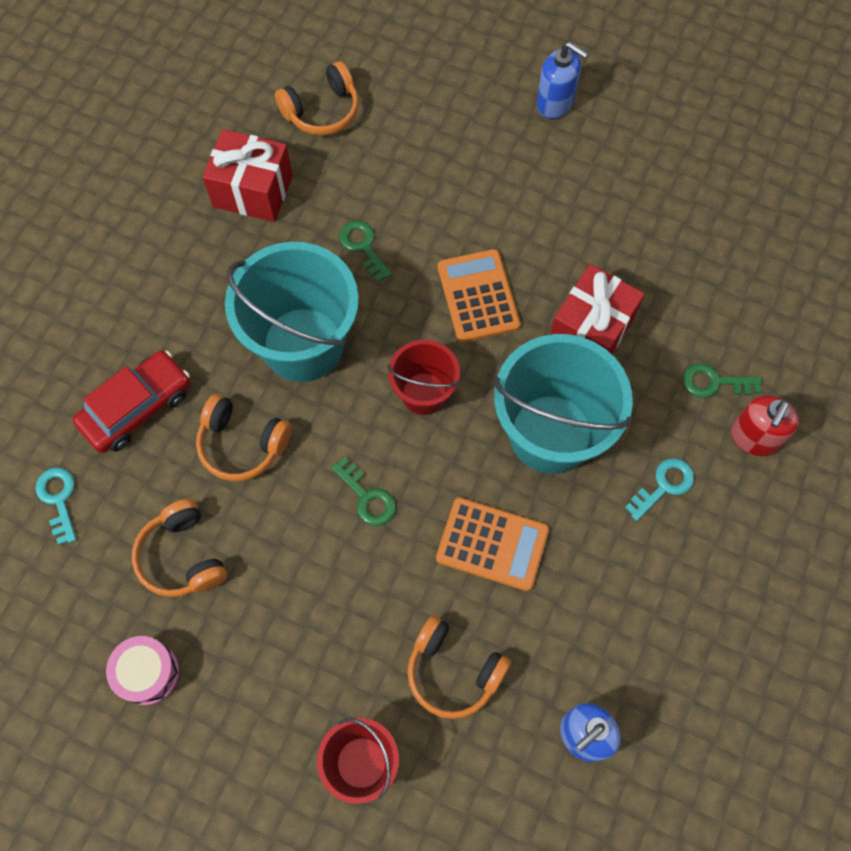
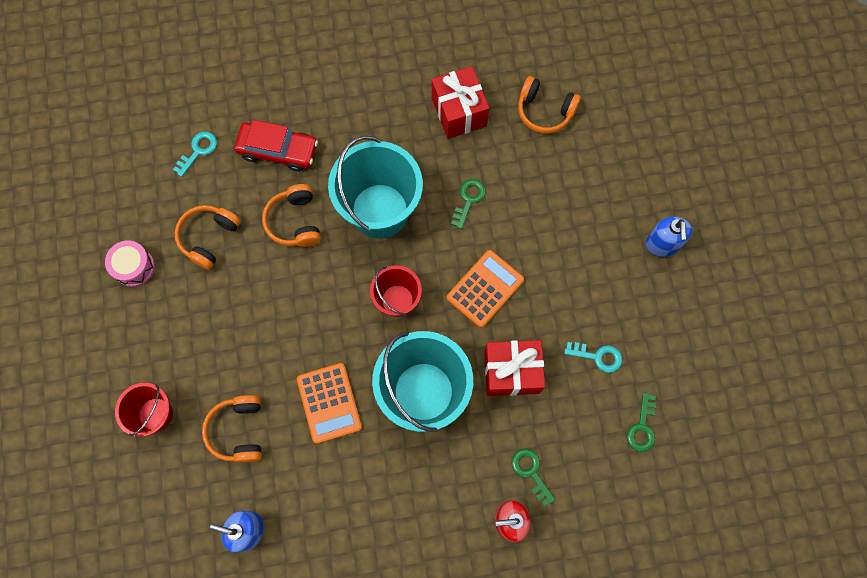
camera: 55 degrees right, 5 degrees up
green key [331,457,396,526] -> green key moved to [627,392,656,452]
turquoise key [625,458,694,521] -> turquoise key moved to [564,342,622,373]

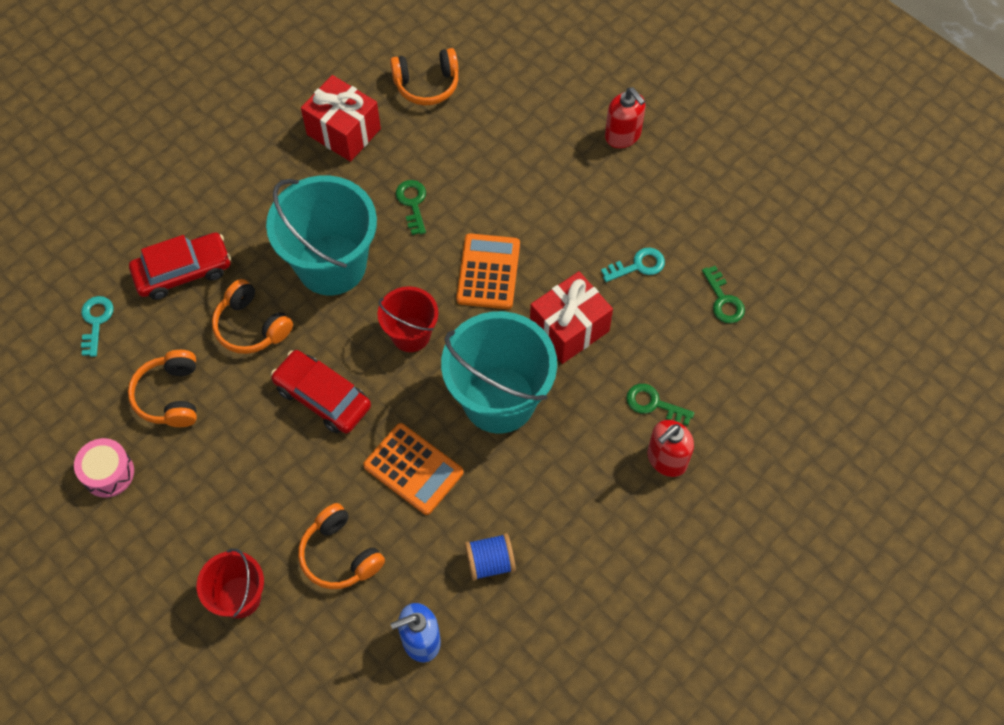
camera: 35 degrees left, 10 degrees down
blue soap dispenser [646,217,692,257] -> red soap dispenser [605,87,645,148]
none -> red car [271,350,371,433]
none -> blue spool [465,533,516,581]

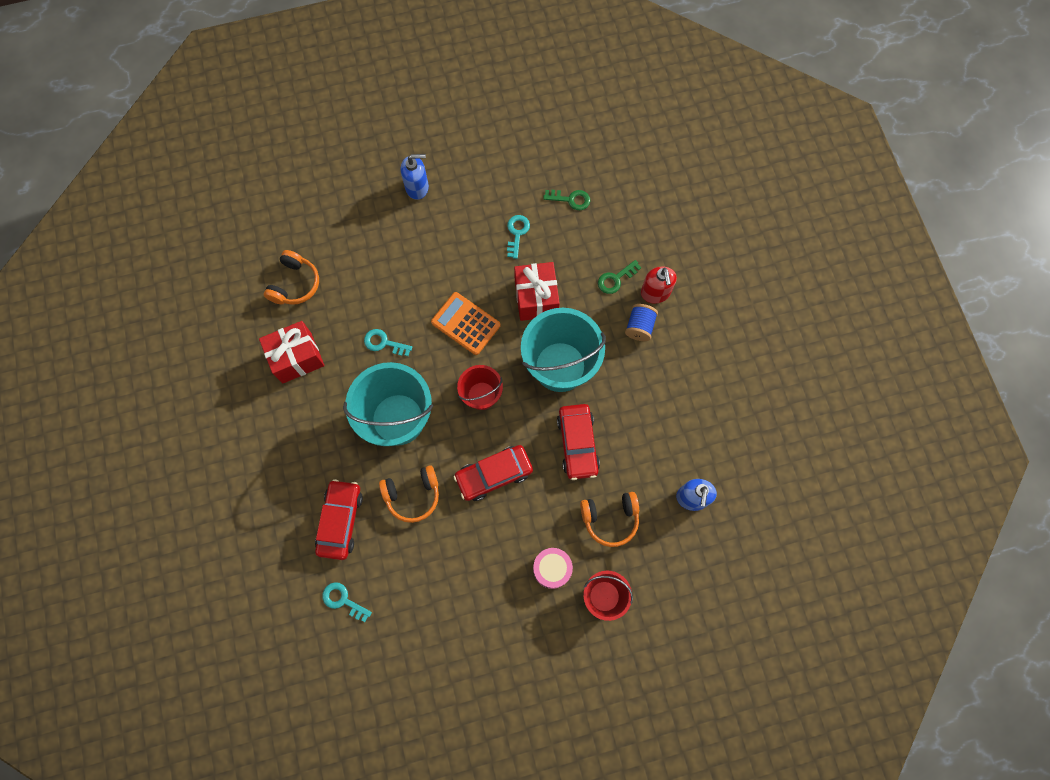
camera: 60 degrees left, 10 degrees up
pink drum [74,438,134,498] -> pink drum moved to [533,548,573,589]
orange headphones [128,350,197,427] -> none
orange calculator [363,423,463,515] -> red car [557,404,600,480]
green key [396,180,426,235] -> turquoise key [364,329,412,356]
blue spool [465,533,516,581] -> blue spool moved to [625,304,658,341]
red soap dispenser [605,87,645,148] -> blue soap dispenser [401,154,429,200]

